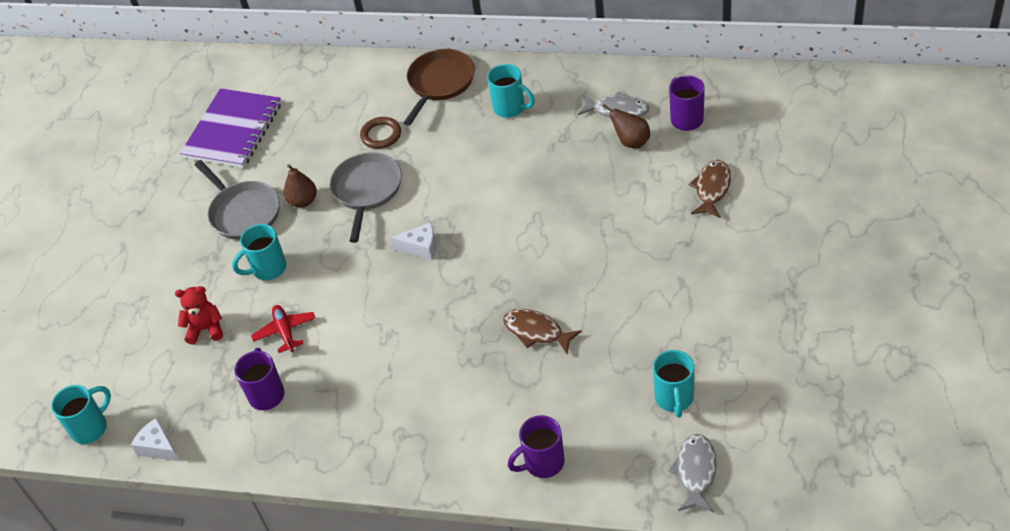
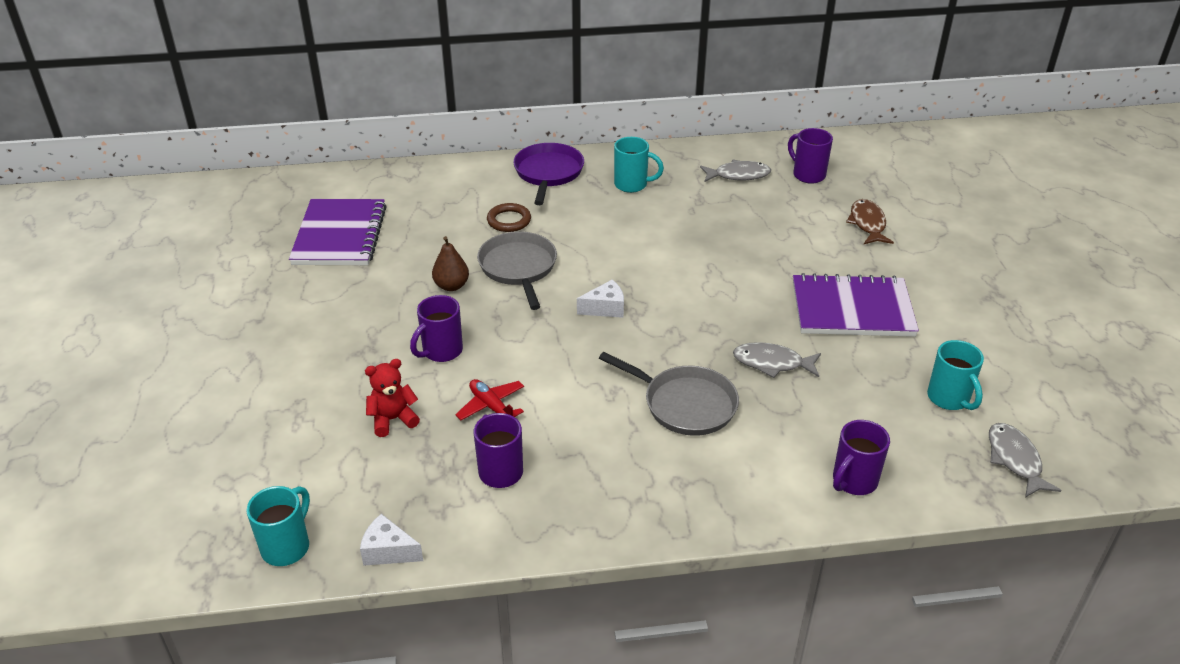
camera: 25 degrees left, 10 degrees down
grey pan [195,160,280,240] -> grey pan moved to [599,352,739,436]
turquoise mug [232,224,286,280] -> purple mug [410,295,463,362]
brown pan [404,49,475,126] -> purple pan [513,143,584,205]
brown fish [503,309,582,355] -> grey fish [733,342,821,378]
brown pear [602,104,650,148] -> none
none -> purple notebook [793,273,919,337]

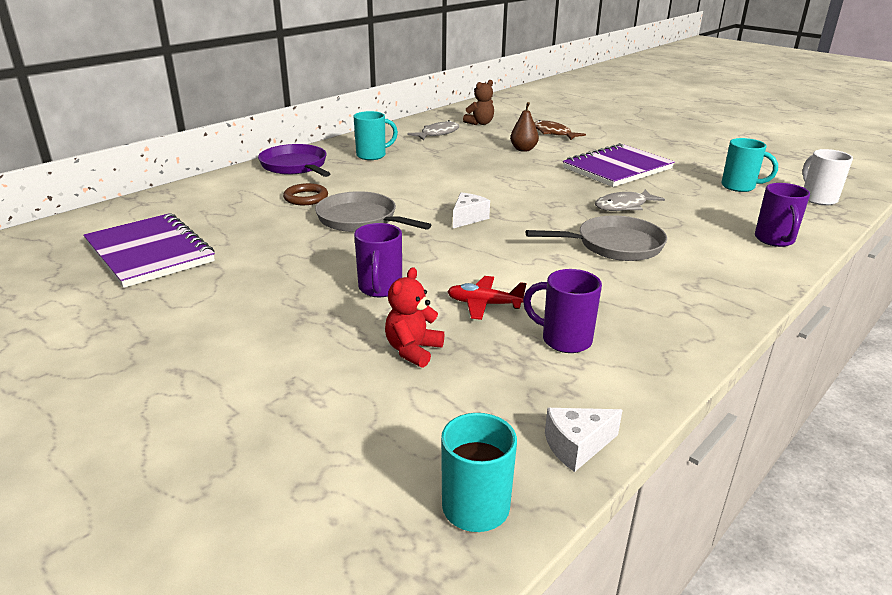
camera: 40 degrees left, 10 degrees down
brown pear [432,236,469,291] -> brown pear moved to [510,102,539,152]
purple mug [788,128,833,184] -> brown teddy bear [463,80,494,125]
grey fish [989,423,1062,498] -> white mug [803,149,853,205]

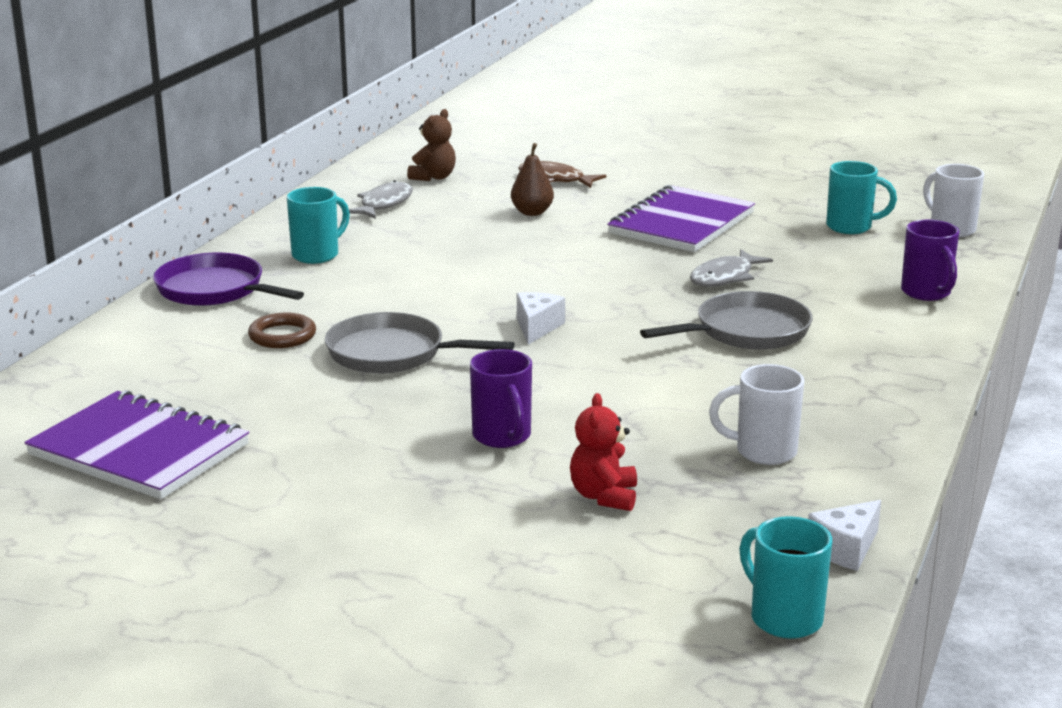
camera: 20 degrees left, 5 degrees down
red plane [447,276,527,320] -> none
purple mug [523,269,602,353] -> white mug [709,364,805,465]

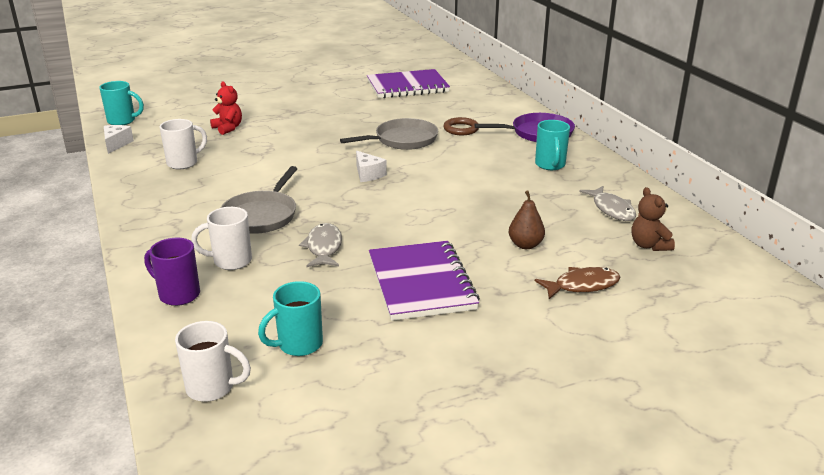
camera: 135 degrees right, 5 degrees up
purple mug [470,349,532,448] -> none
none -> white mug [191,207,252,270]

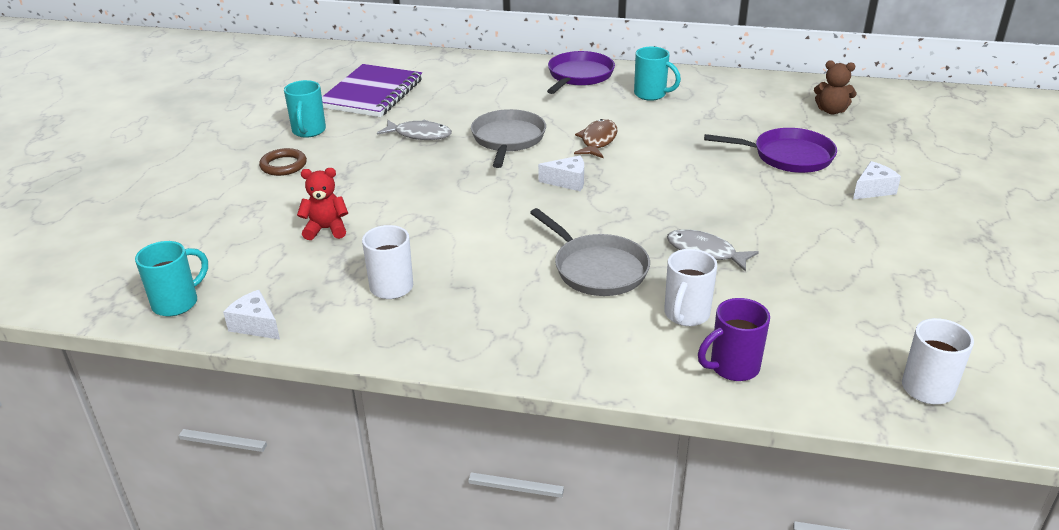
camera: 55 degrees left, 5 degrees up
turquoise mug [258,281,323,356] -> turquoise mug moved to [284,80,326,138]
purple notebook [369,241,480,321] -> none
brown ring [444,117,479,135] -> brown ring moved to [259,148,307,176]
brown pear [509,191,545,249] -> purple pan [704,128,837,173]
brown fish [535,267,620,299] -> brown fish moved to [574,119,617,158]
grey fish [579,186,636,221] -> grey fish moved to [377,119,452,140]
none -> white cheese [853,161,901,199]

